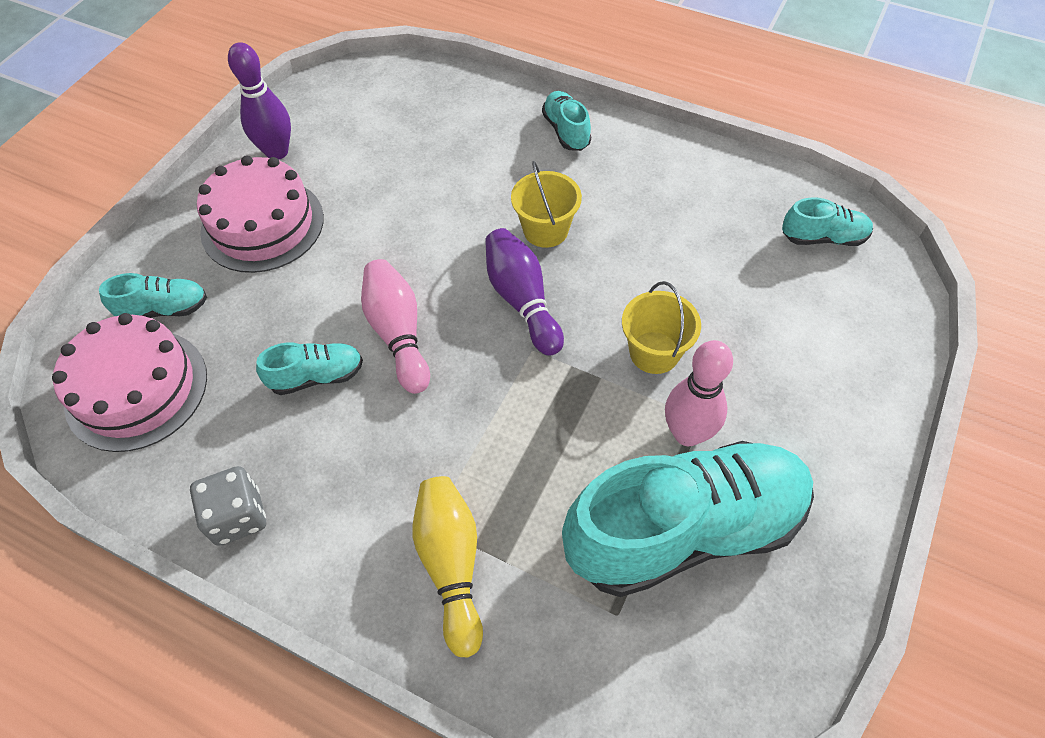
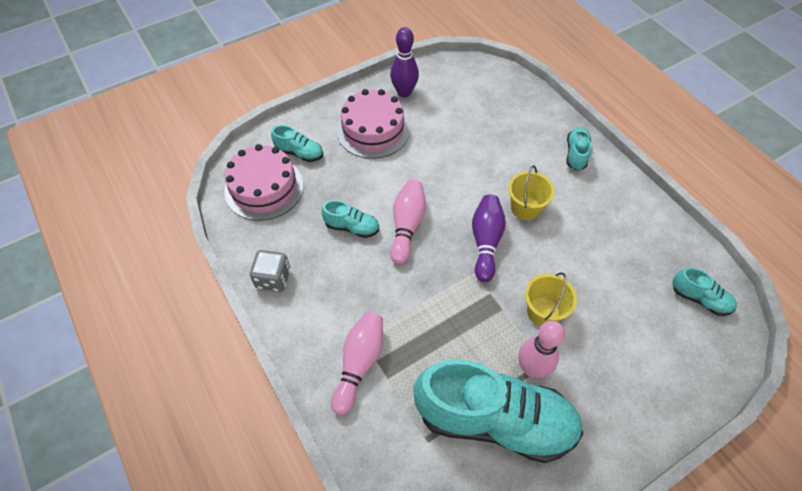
camera: 30 degrees right, 0 degrees up
yellow bowling pin [412,476,483,658] -> pink bowling pin [331,312,383,415]

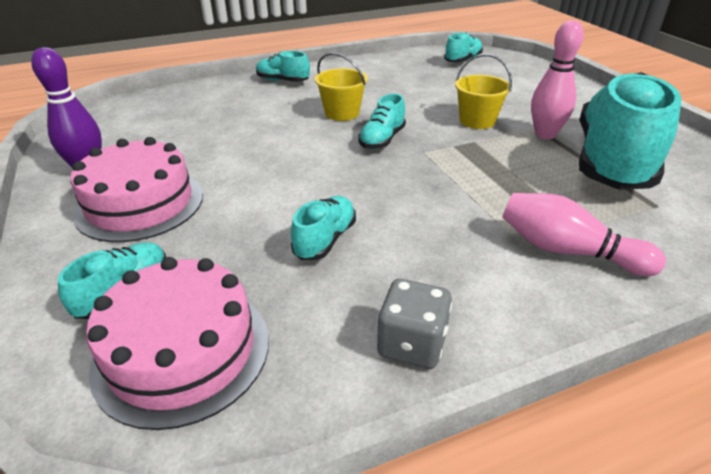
camera: 80 degrees left, 20 degrees down
pink bowling pin [390,179,426,264] -> none
purple bowling pin [472,195,506,282] -> turquoise shoe [358,93,406,149]

